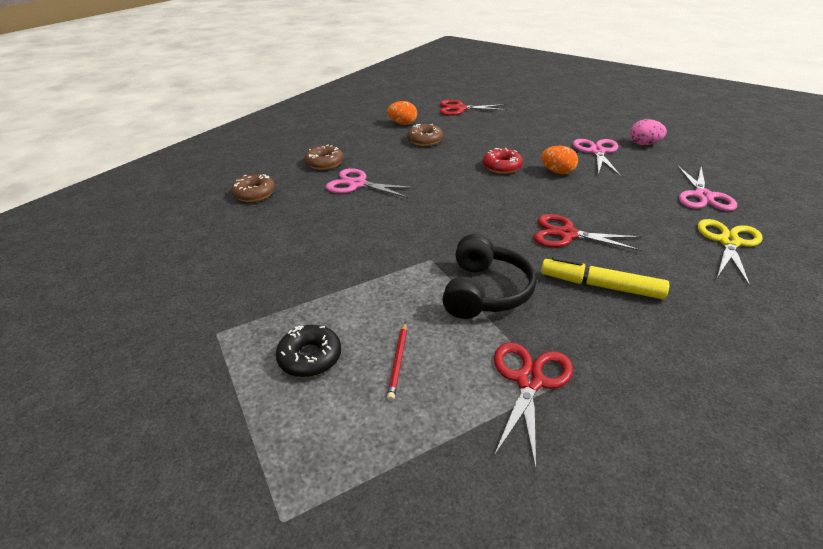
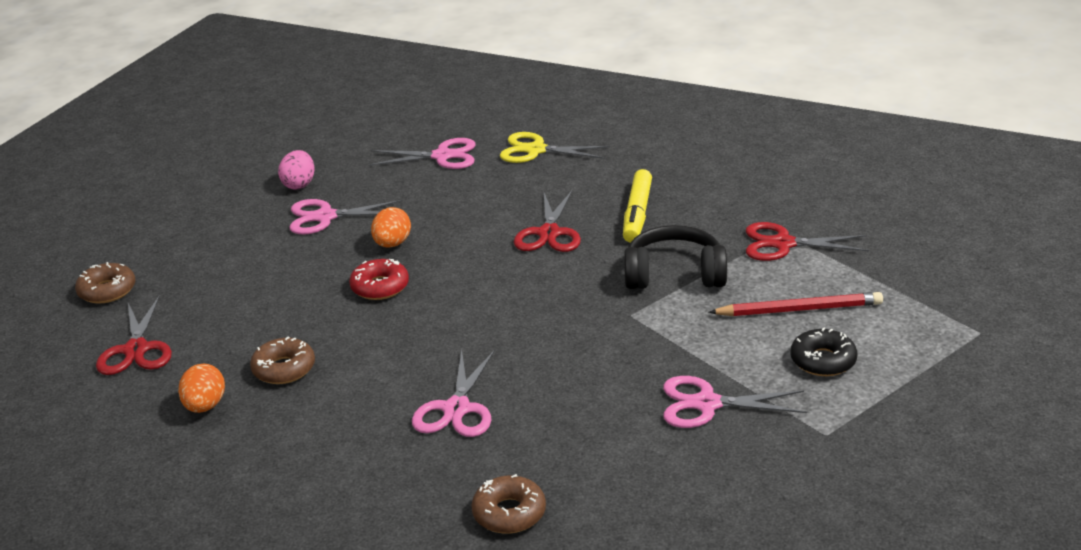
camera: 100 degrees left, 5 degrees down
brown donut [304,145,344,170] -> brown donut moved to [75,262,135,303]
red pencil [387,322,407,401] -> red pencil [708,292,883,316], size x1.76
none -> pink scissors [663,376,807,428]

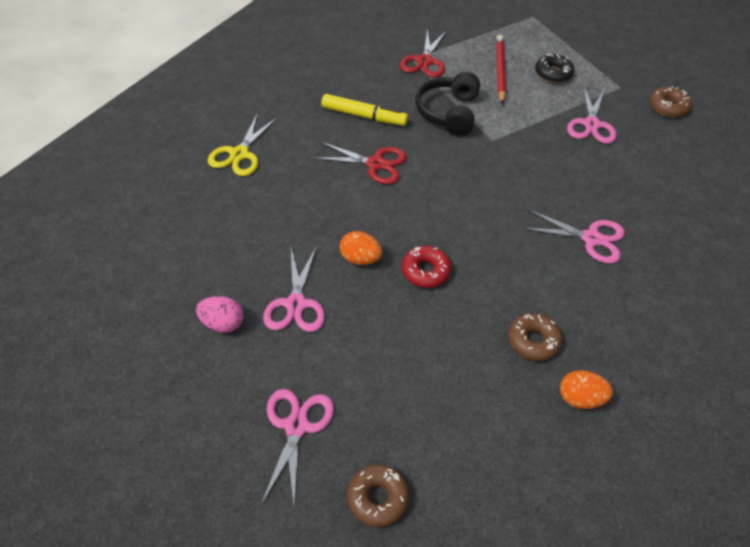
camera: 85 degrees left, 20 degrees up
red scissors [96,296,172,375] -> none
pink scissors [369,138,475,169] -> pink scissors moved to [261,389,334,506]
brown donut [471,474,546,534] -> brown donut moved to [650,86,692,117]

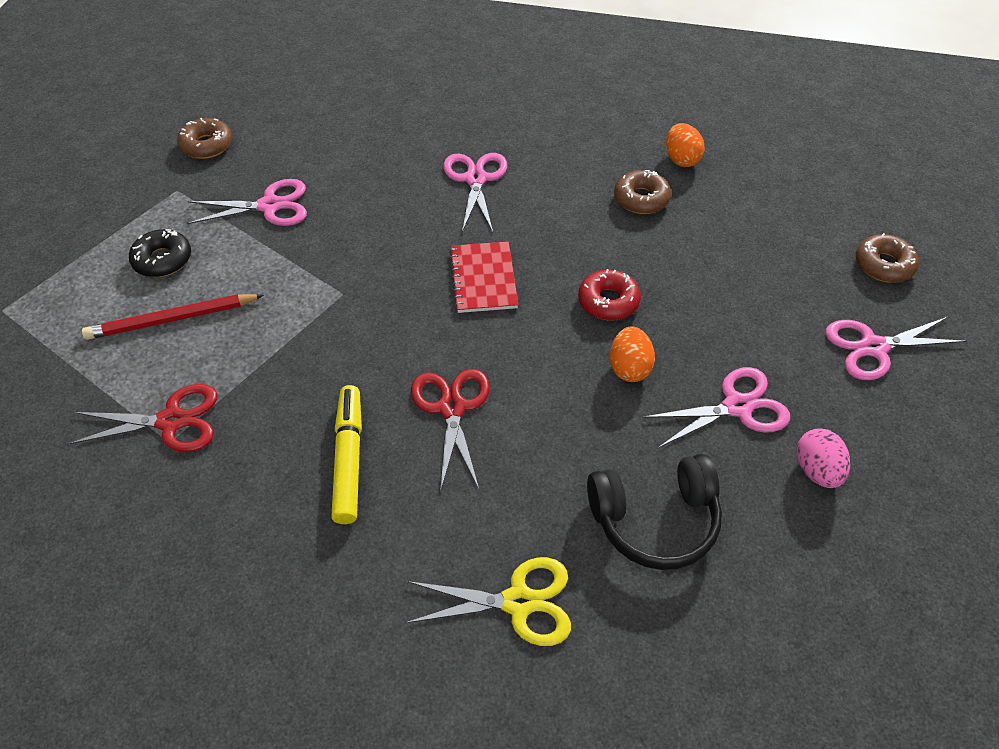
camera: 110 degrees left, 0 degrees up
black headphones [415,72,480,136] -> black headphones moved to [587,454,722,570]
none -> red notebook [449,241,519,313]

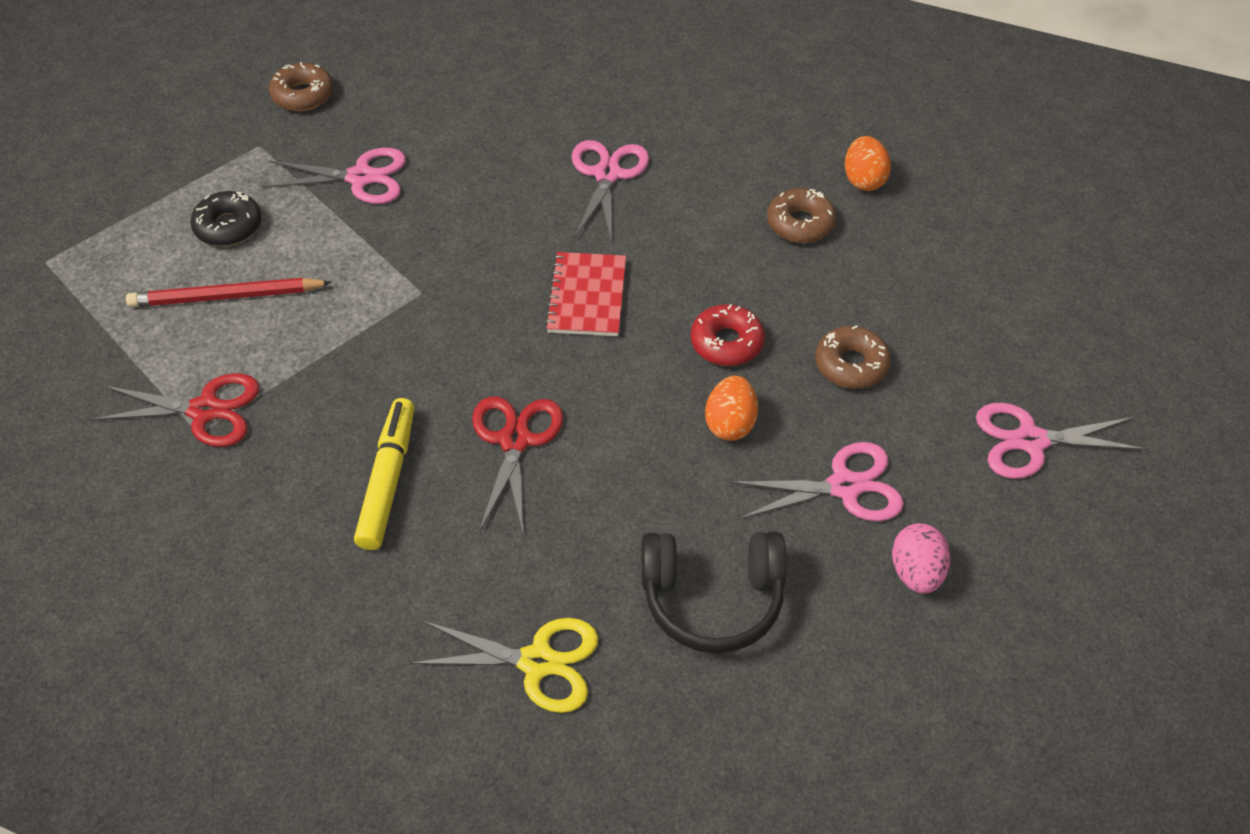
camera: 10 degrees right, 0 degrees up
brown donut [856,233,919,283] -> brown donut moved to [815,325,891,389]

